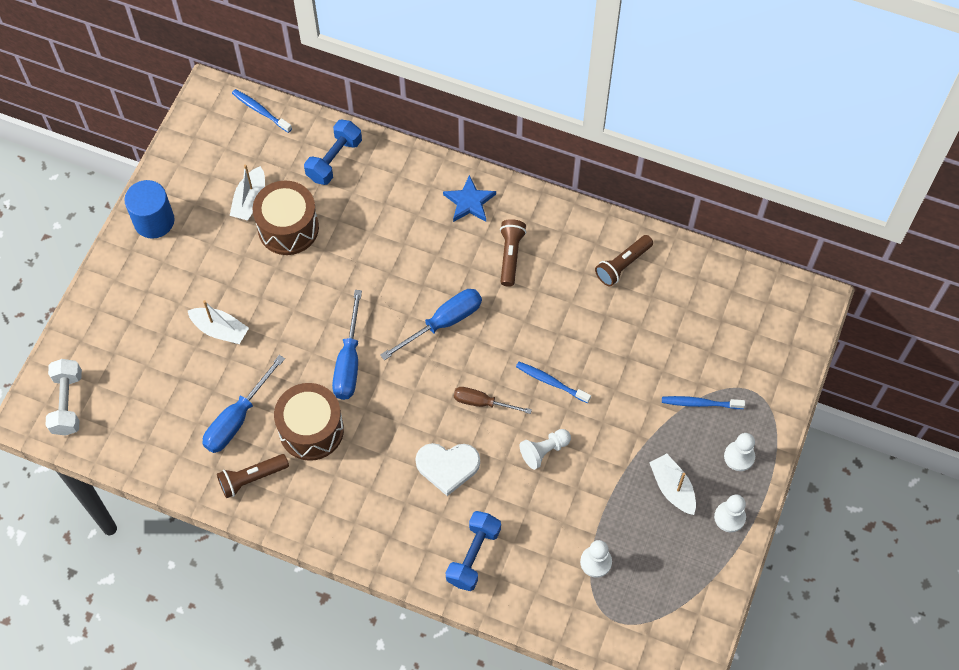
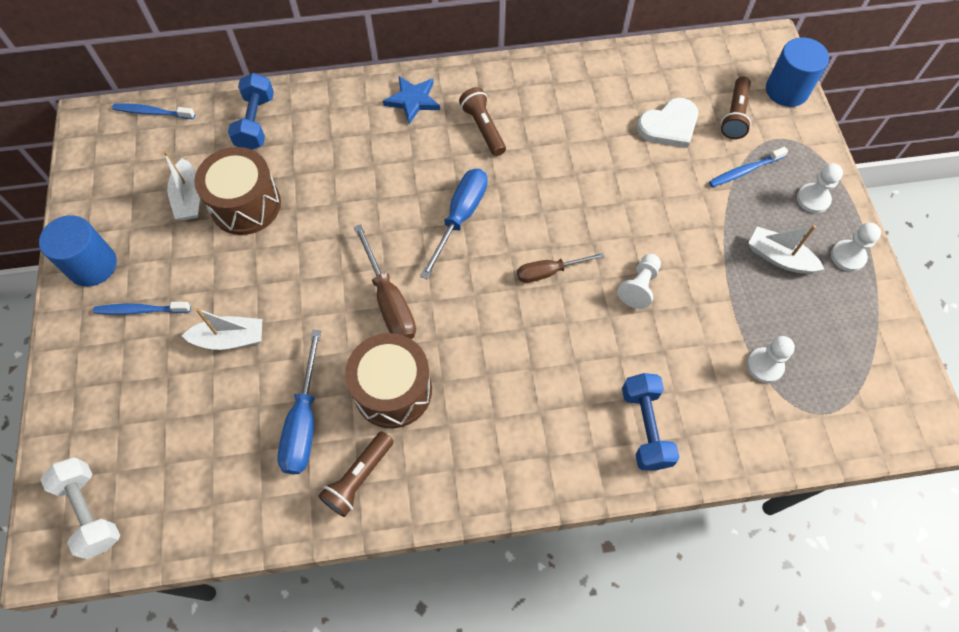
camera: 30 degrees left, 0 degrees up
blue screwdriver [332,290,362,400] -> brown screwdriver [354,224,416,339]
white heart [415,443,480,496] -> white heart moved to [637,98,698,148]
blue toothbrush [516,362,591,403] -> blue toothbrush moved to [93,302,191,315]
brown flashlight [595,235,653,287] -> brown flashlight moved to [721,76,751,139]
none -> blue cylinder [766,37,829,107]

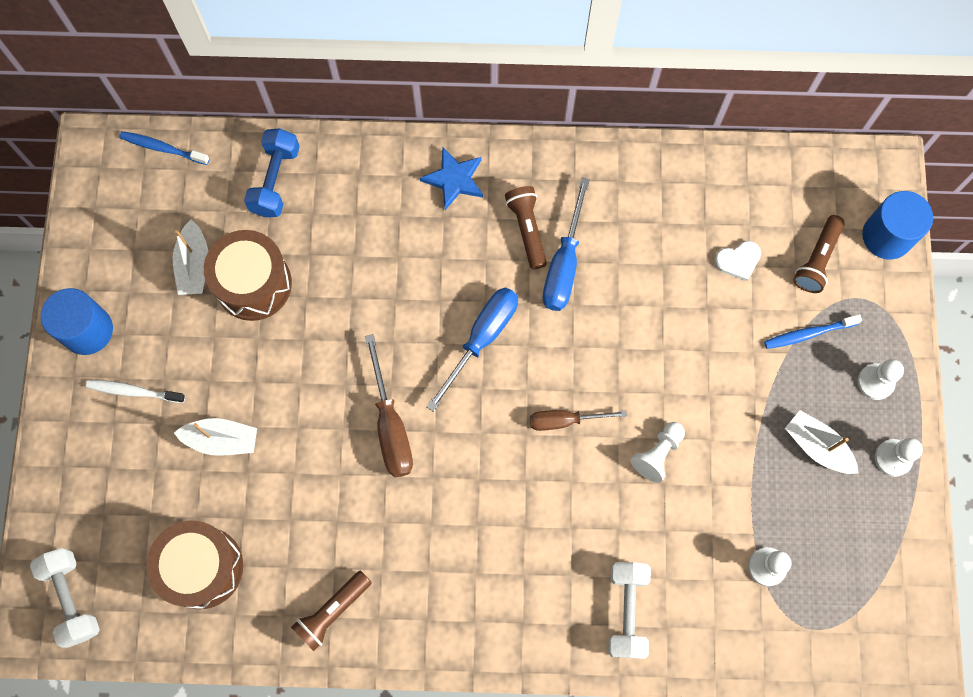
camera: 10 degrees right, 10 degrees up
blue toothbrush [93,302,191,315] -> white toothbrush [86,380,185,403]
blue screwdriver [277,330,321,474] -> blue screwdriver moved to [543,177,590,311]
brown drum [345,333,432,428] -> brown drum moved to [146,521,243,609]
blue dumbbell [622,373,680,471] -> white dumbbell [608,562,651,659]
white heart [637,98,698,148] -> white heart [714,241,761,281], size x0.63

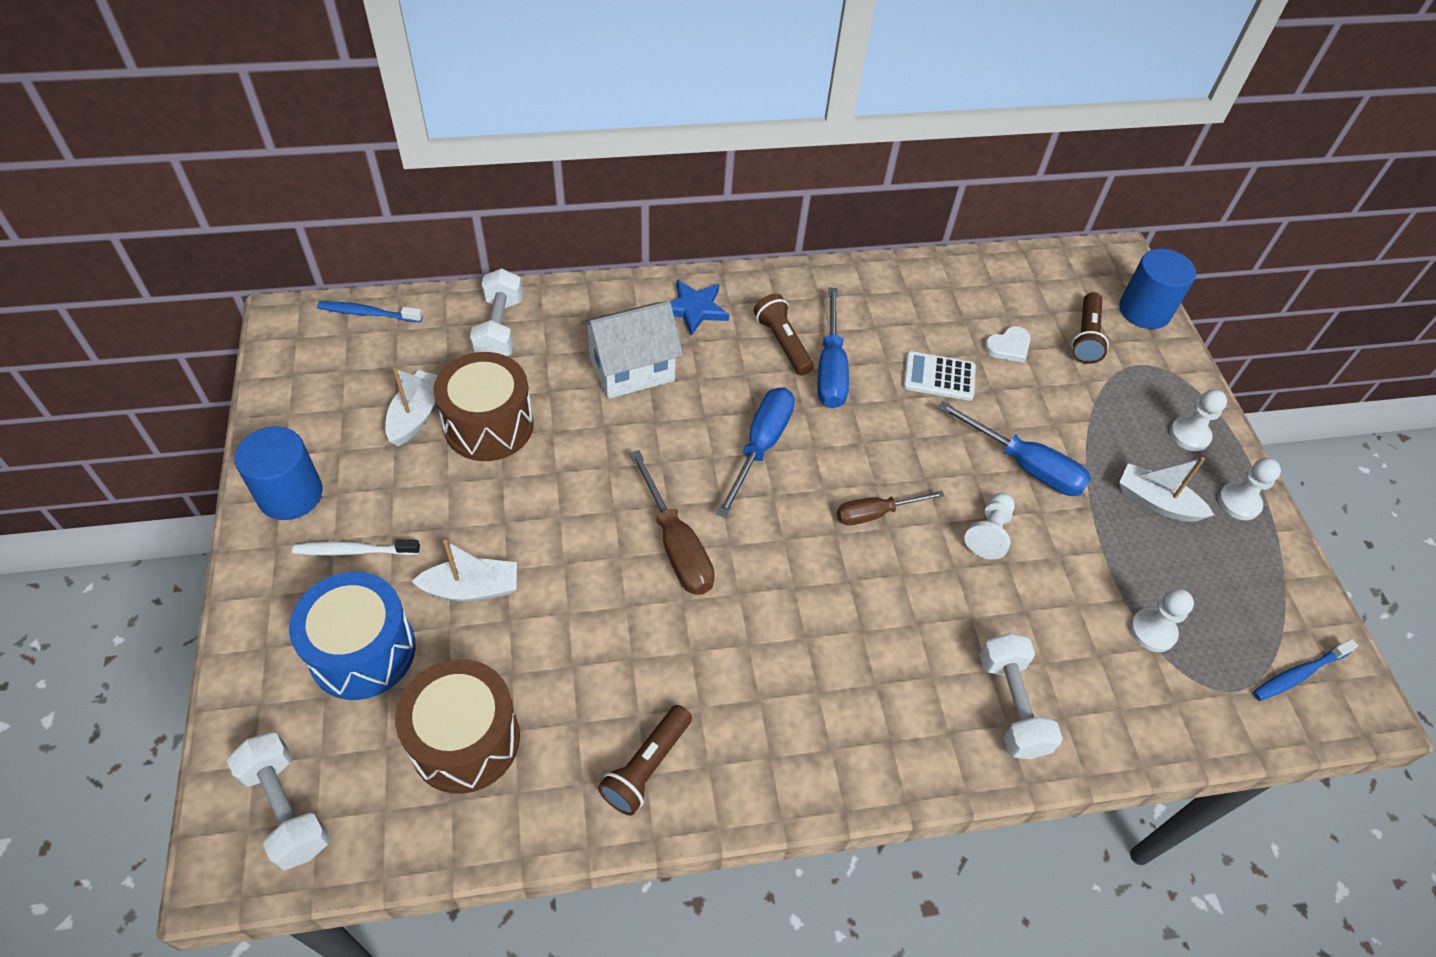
camera: 15 degrees left, 20 degrees down
white boat [173,220,208,295] -> white boat turned 150 degrees counterclockwise [385,368,438,446]
blue dumbbell [244,128,300,217] -> white dumbbell [470,268,523,356]
blue toothbrush [764,314,862,349] -> blue toothbrush moved to [1253,639,1358,701]
none -> blue drum [289,572,416,700]
none -> white house [581,301,683,399]
none -> white calculator [903,351,976,401]
none -> blue screwdriver [937,401,1091,496]

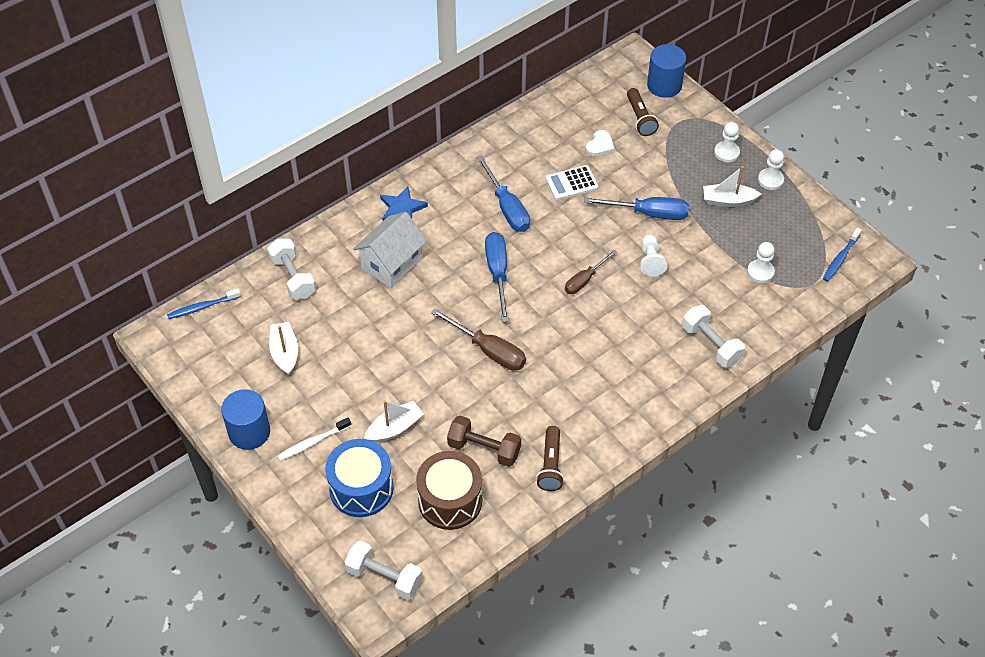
camera: 25 degrees left, 0 degrees up
brown drum [433,352,534,461] -> none
brown flashlight [754,294,814,375] -> none
none -> brown dumbbell [447,416,521,467]

